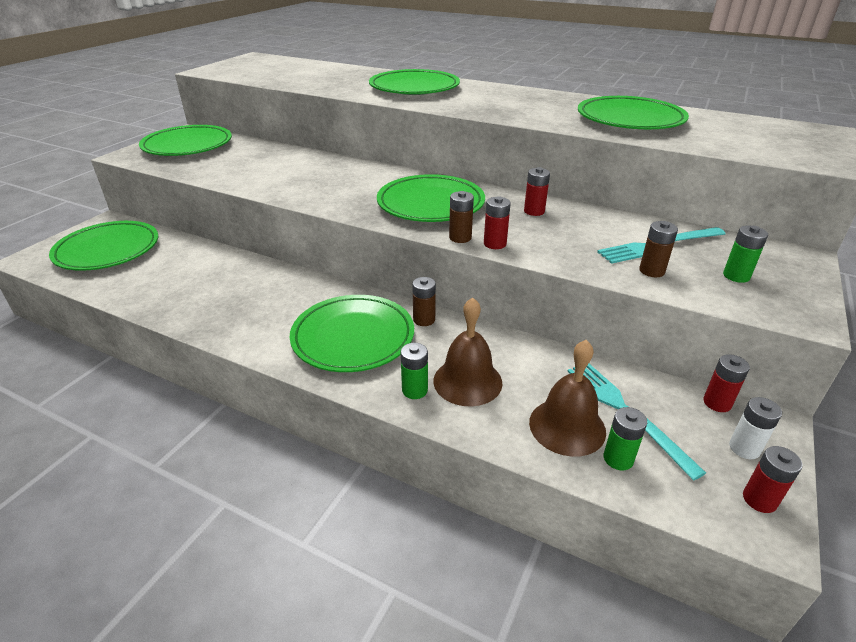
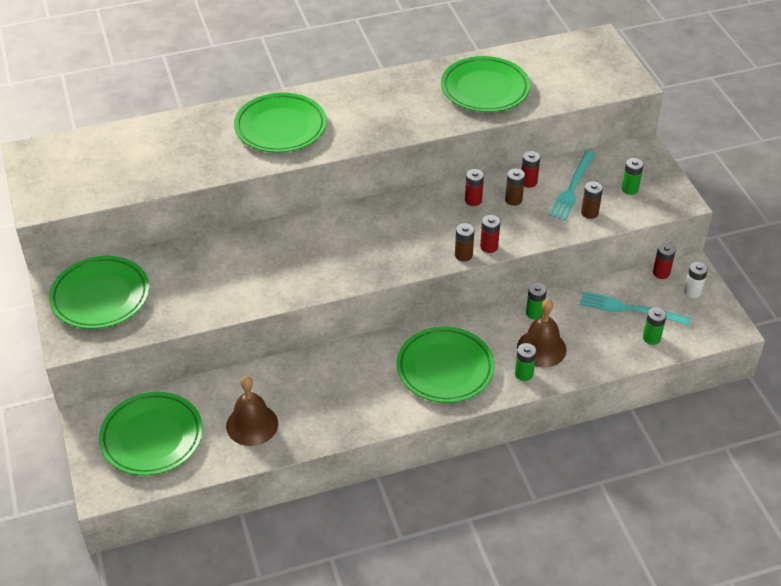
camera: 45 degrees left, 10 degrees up
green plate [377,174,485,222] -> none
brown battery [412,277,436,326] -> brown battery moved to [505,169,525,206]
brown bell [529,340,606,457] -> brown bell moved to [226,376,278,446]
red battery [743,446,803,513] -> red battery moved to [522,151,540,188]
none -> green battery [526,283,547,320]

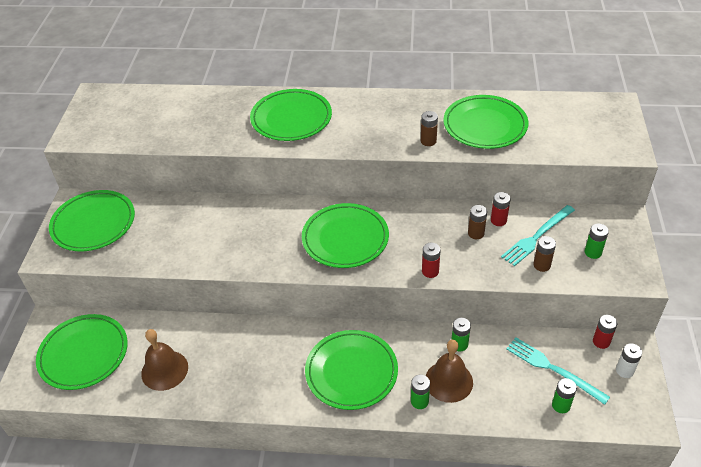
camera: 25 degrees right, 0 degrees up
brown battery [455,223,475,261] -> brown battery moved to [421,111,438,146]
red battery [465,169,484,206] -> none
none -> green plate [302,203,389,268]

